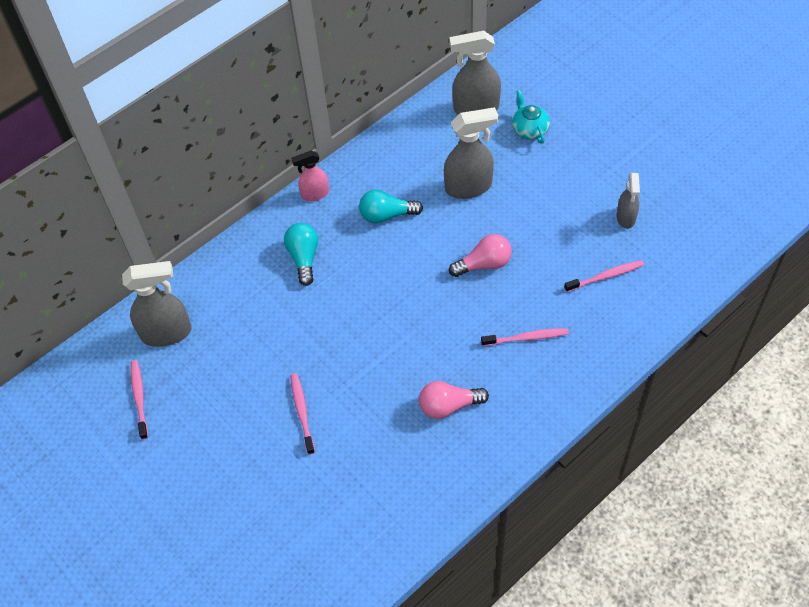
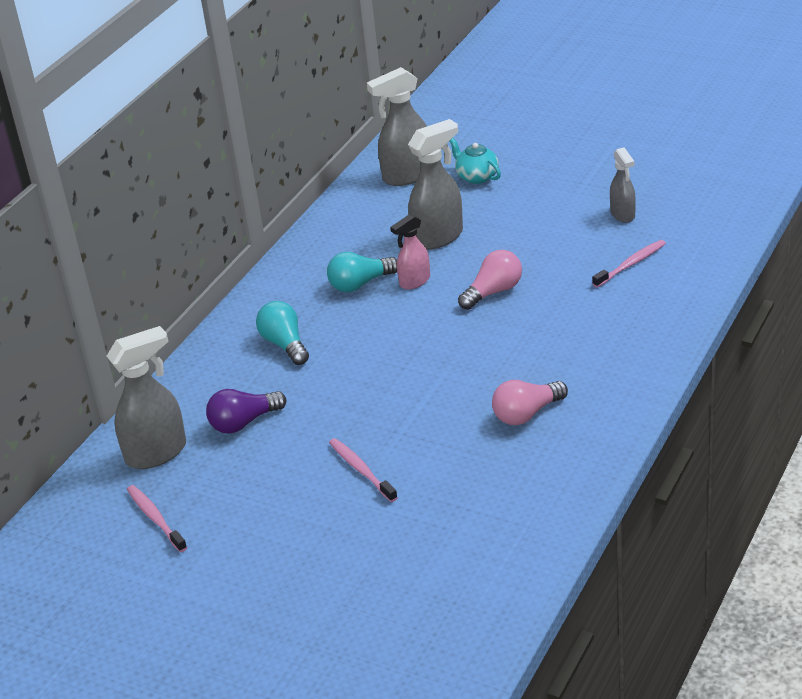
camera: 20 degrees left, 20 degrees down
pink spray bottle [291,151,329,201] -> pink spray bottle moved to [390,214,430,289]
pink toothbrush [481,328,569,346] -> none
none -> purple light bulb [206,389,286,434]

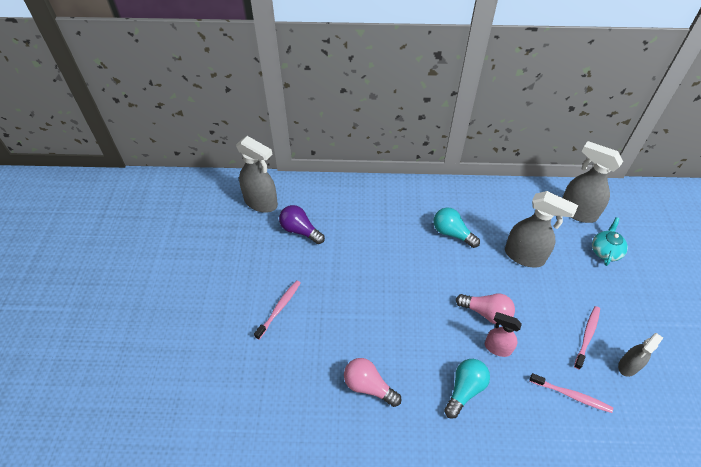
camera: 60 degrees right, 15 degrees up
pink toothbrush [127,485,187,552] -> pink toothbrush moved to [574,306,600,370]
turquoise light bulb [256,301,309,365] -> turquoise light bulb moved to [444,359,490,419]
pink spray bottle [390,214,430,289] -> pink spray bottle moved to [485,312,522,357]

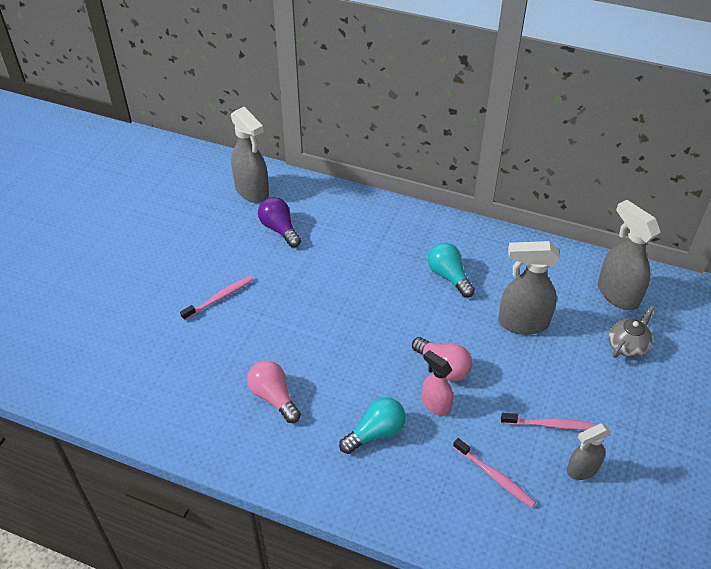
camera: 20 degrees right, 5 degrees down
grey spray bottle [505,191,578,268] -> grey spray bottle turned 135 degrees clockwise [498,241,560,335]
pink toothbrush [574,306,600,370] -> pink toothbrush turned 45 degrees clockwise [501,413,596,430]
turquoise teapot [592,217,628,266] -> grey teapot [608,306,655,358]

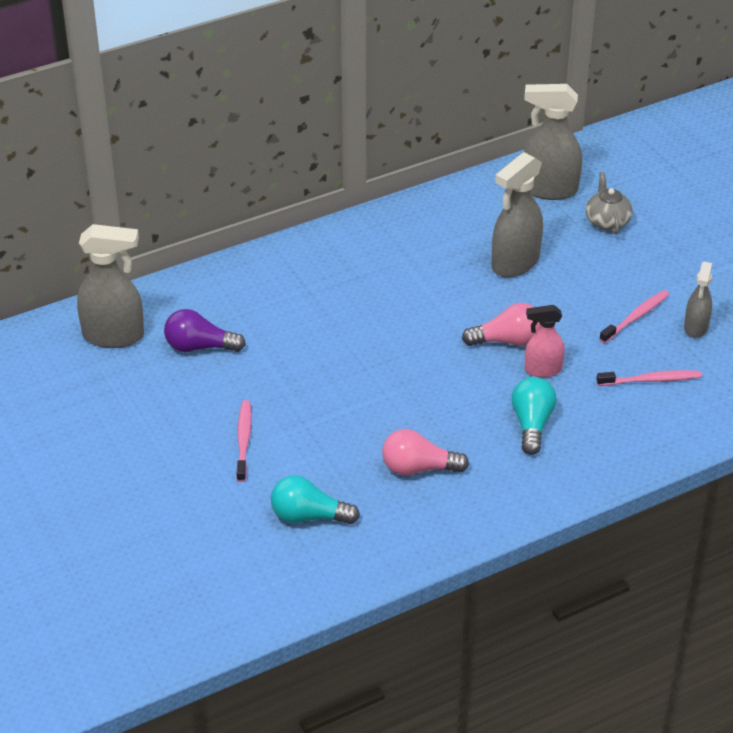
camera: 50 degrees left, 5 degrees down
turquoise light bulb [428,243,475,298] -> turquoise light bulb moved to [271,475,360,524]

